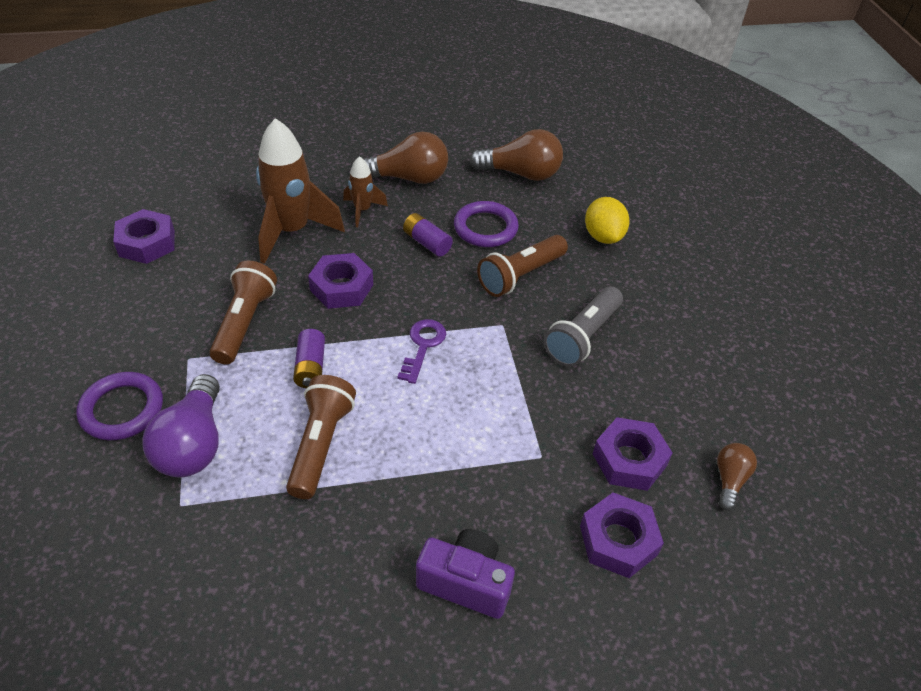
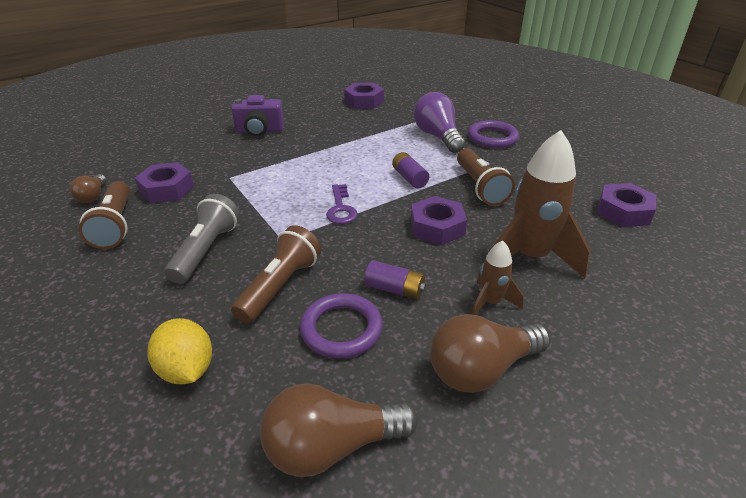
camera: 160 degrees right, 10 degrees down
brown flashlight [286,375,356,499] -> brown flashlight moved to [79,181,130,249]
purple nut [580,493,664,578] -> purple nut moved to [344,83,384,109]

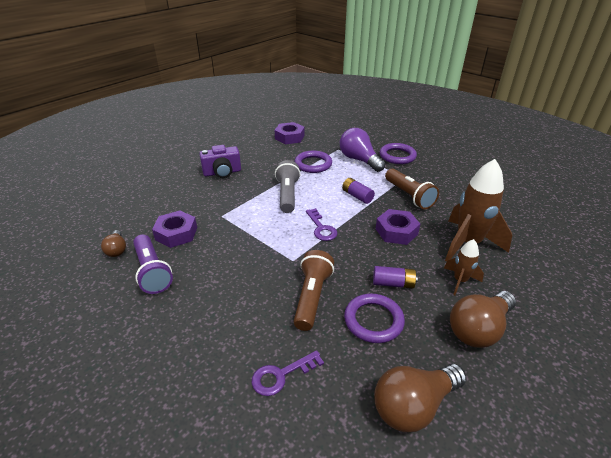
camera: 15 degrees left, 0 degrees up
brown flashlight [79,181,130,249] -> purple flashlight [133,235,173,294]
yellow lemon [148,318,212,384] -> purple key [252,350,324,396]
grey flashlight [164,194,240,284] -> grey flashlight moved to [275,160,301,213]
purple nut [597,183,656,227] -> none
none -> purple ring [294,150,332,173]

